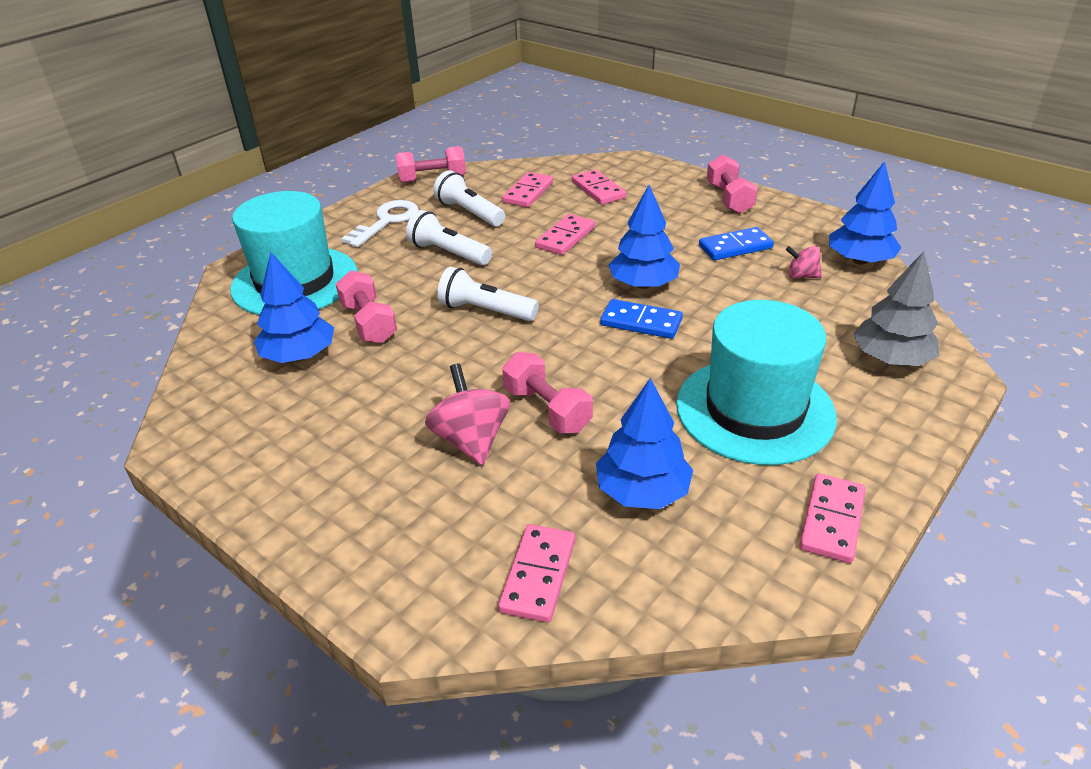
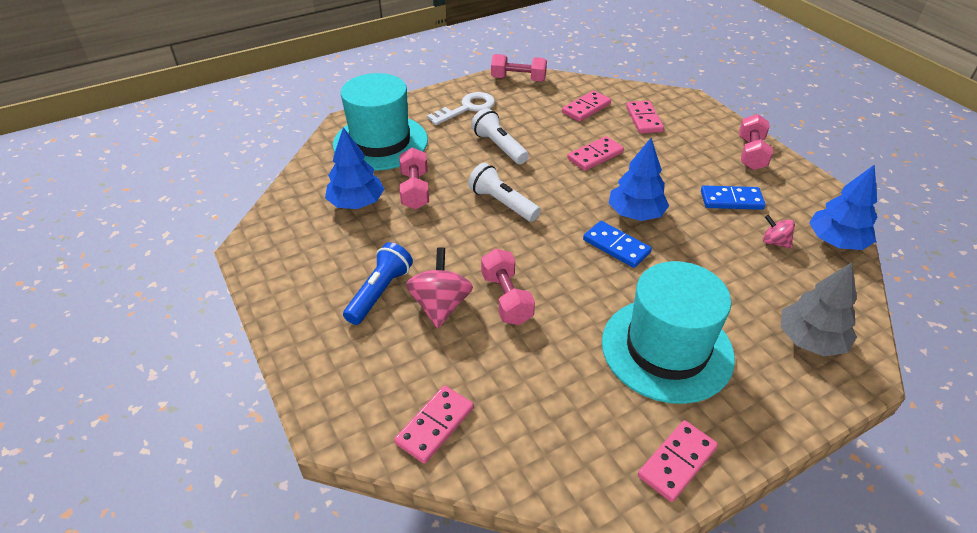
camera: 20 degrees right, 5 degrees up
white flashlight [433,170,505,226] -> none
blue tree [596,378,693,509] -> none
none -> blue flashlight [343,242,413,325]

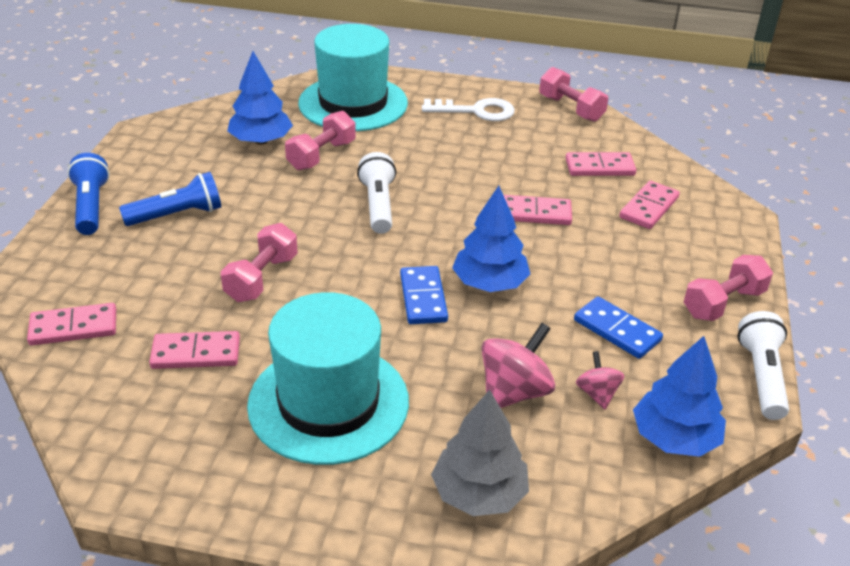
camera: 40 degrees right, 5 degrees down
pink spinning top [406,247,473,328] -> pink spinning top moved to [482,323,555,408]
white flashlight [471,108,529,164] -> white flashlight moved to [737,311,789,420]
pink domino [638,420,718,502] -> pink domino moved to [149,331,240,369]
none -> blue flashlight [68,153,109,235]

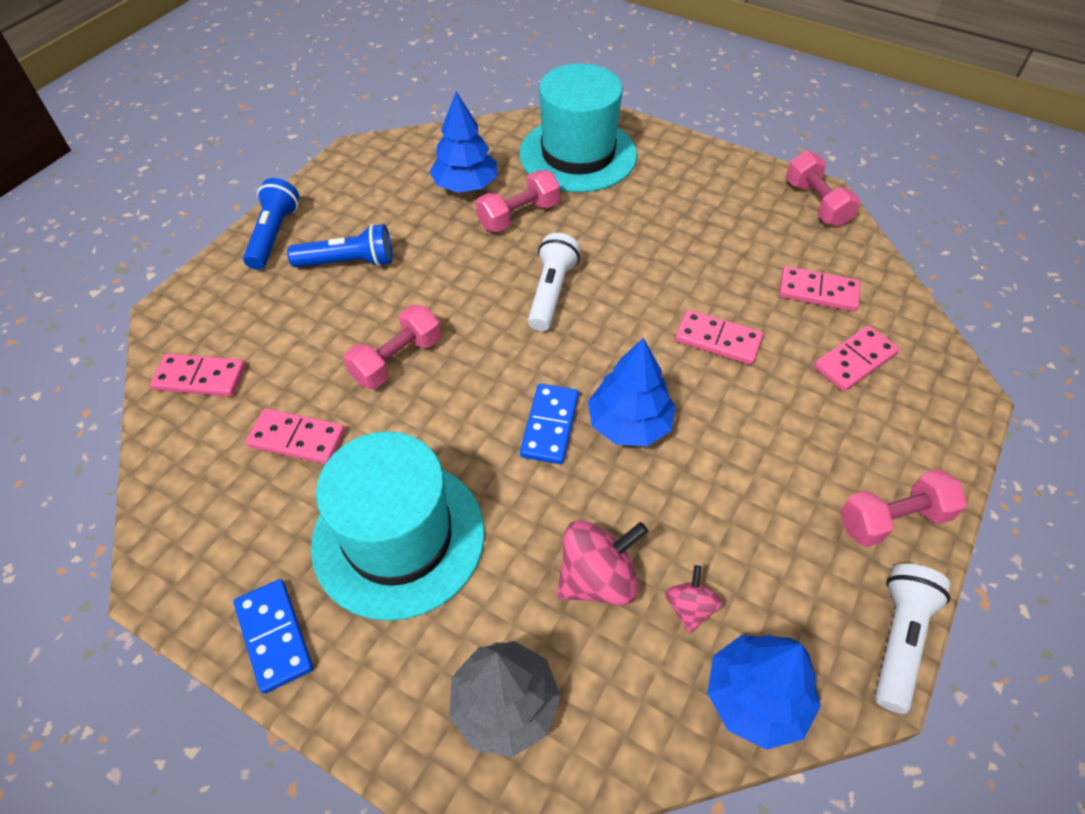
camera: 20 degrees right, 15 degrees up
white key [422,98,515,121] -> none
blue domino [574,297,663,359] -> blue domino moved to [234,579,313,694]

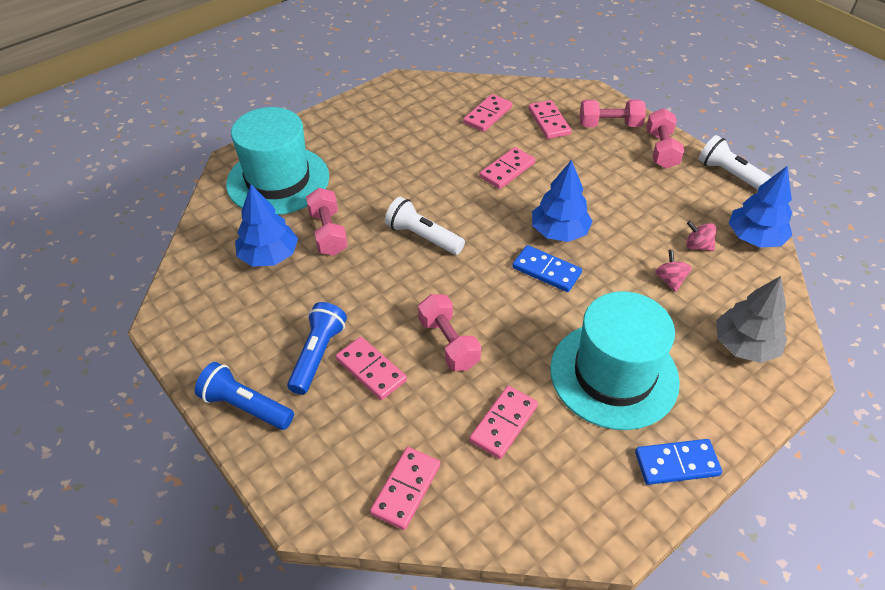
camera: 70 degrees left, 5 degrees down
pink spinning top [557,520,648,606] -> pink spinning top [655,249,692,292], size x0.57
pink dumbbell [786,151,861,227] -> pink dumbbell moved to [580,100,646,127]
none -> pink domino [335,337,407,400]

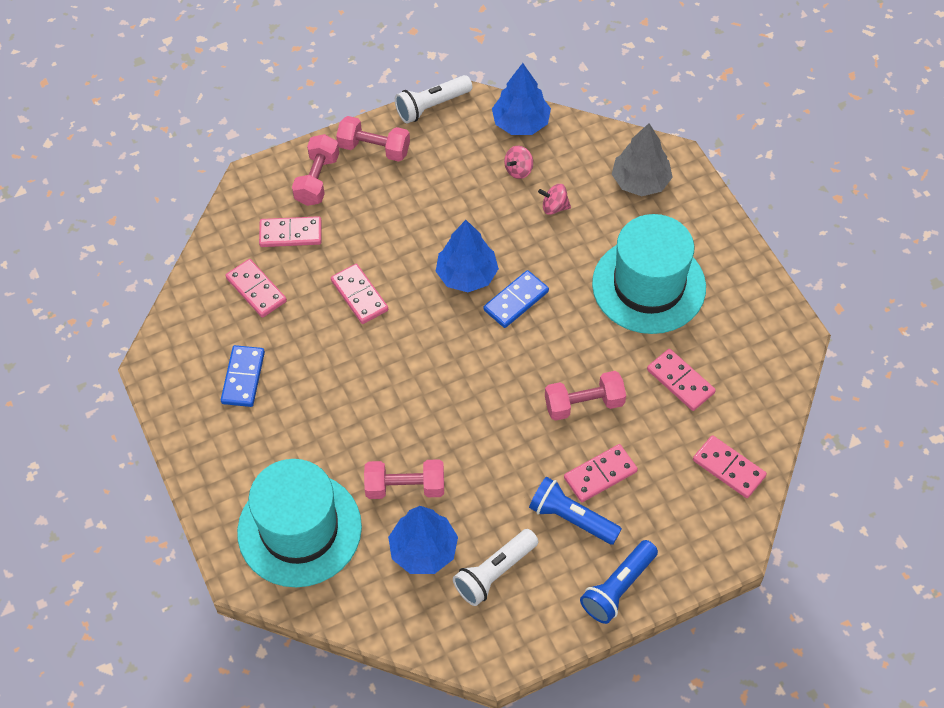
camera: 75 degrees left, 10 degrees up
white flashlight [385,197,465,255] -> white flashlight moved to [453,529,538,606]
blue domino [635,439,722,485] -> blue domino moved to [221,345,265,407]

